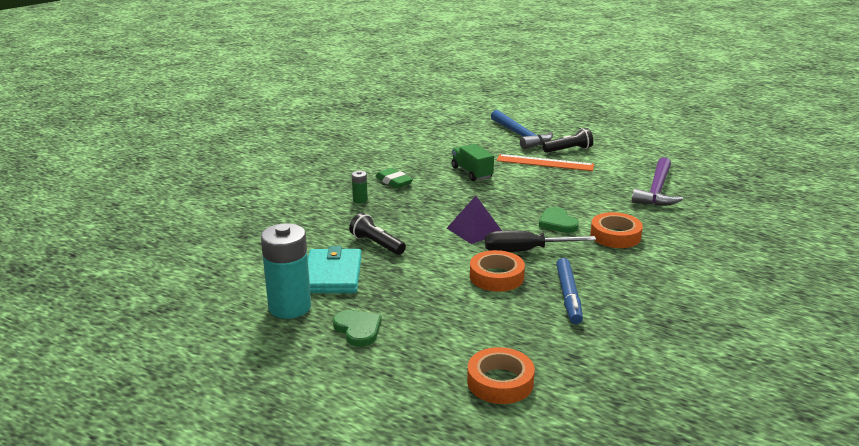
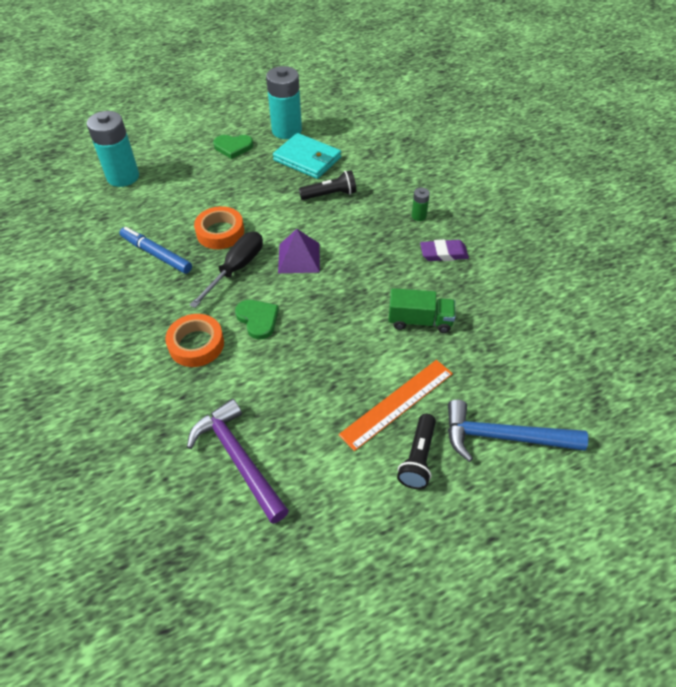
camera: 125 degrees right, 25 degrees up
green eraser [375,168,413,188] -> purple eraser [420,239,469,261]
orange tape [467,347,535,404] -> turquoise battery [87,111,139,187]
green heart [539,207,579,233] -> green heart turned 45 degrees clockwise [235,300,279,339]

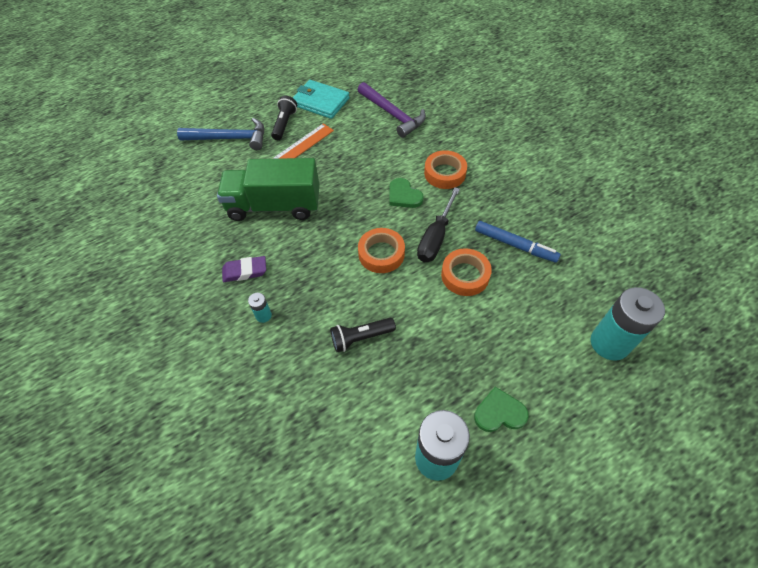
camera: 175 degrees right, 5 degrees up
turquoise wallet [273,133,341,179] -> turquoise wallet moved to [293,80,350,119]
purple pyramid [278,229,320,273] -> orange tape [358,228,405,273]
green truck [388,288,455,333] -> green truck [217,158,320,221], size x1.80
green battery [412,188,430,221] -> turquoise battery [248,293,272,323]

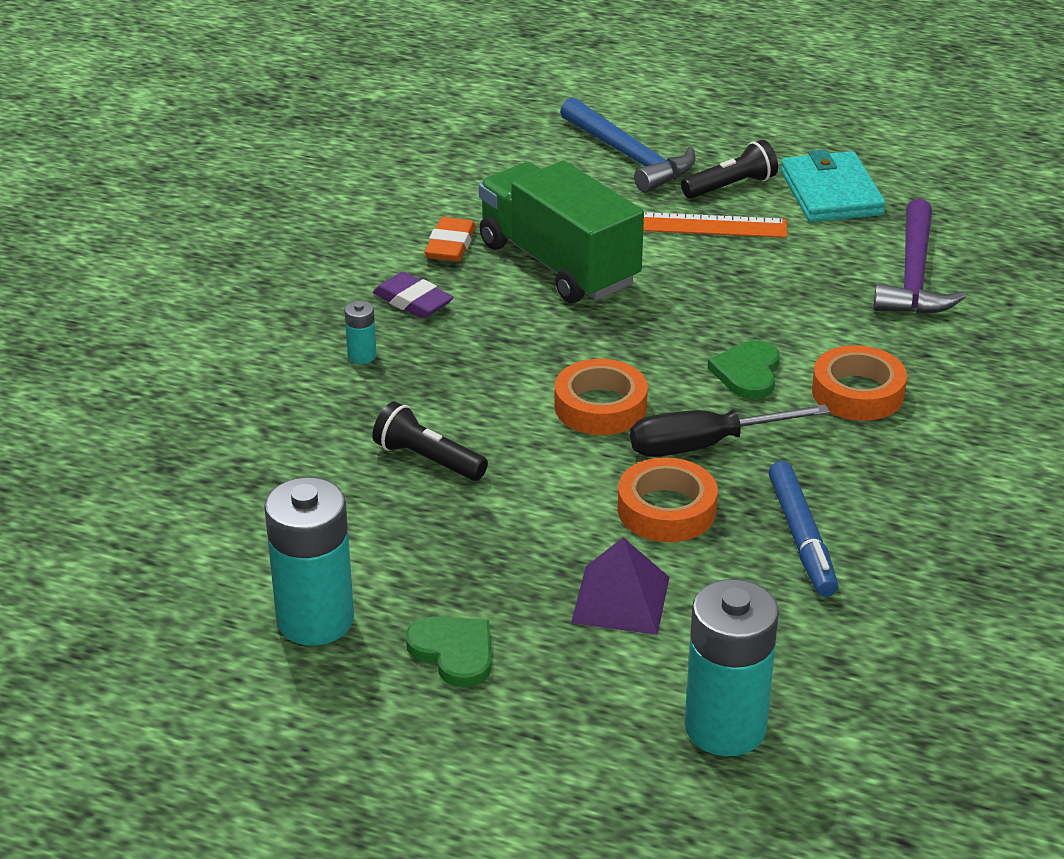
camera: 50 degrees right, 20 degrees down
none -> orange eraser [425,217,476,262]
none -> purple pyramid [571,537,670,635]

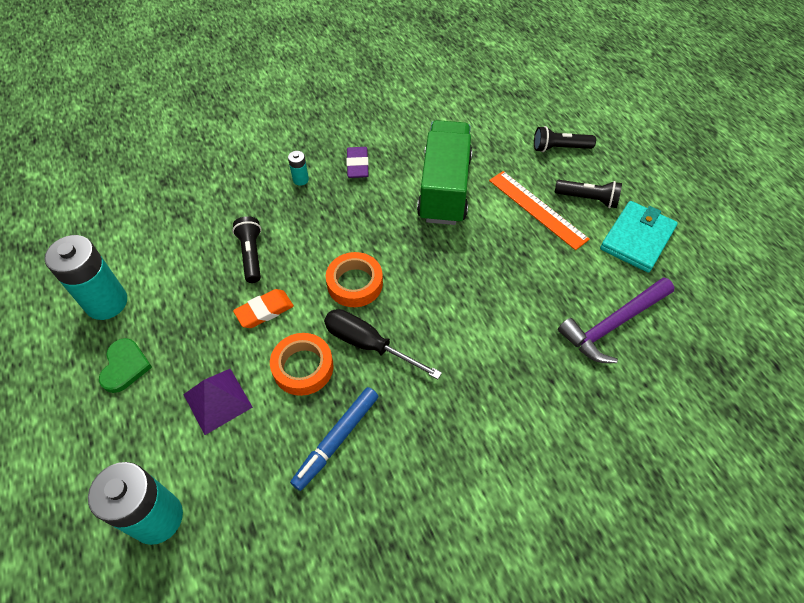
camera: 45 degrees right, 20 degrees up
orange eraser [425,217,476,262] -> orange eraser moved to [233,289,294,328]
blue hammer [560,97,696,193] -> black flashlight [534,126,596,152]
green heart [708,340,780,399] -> none
orange tape [812,345,907,421] -> none

